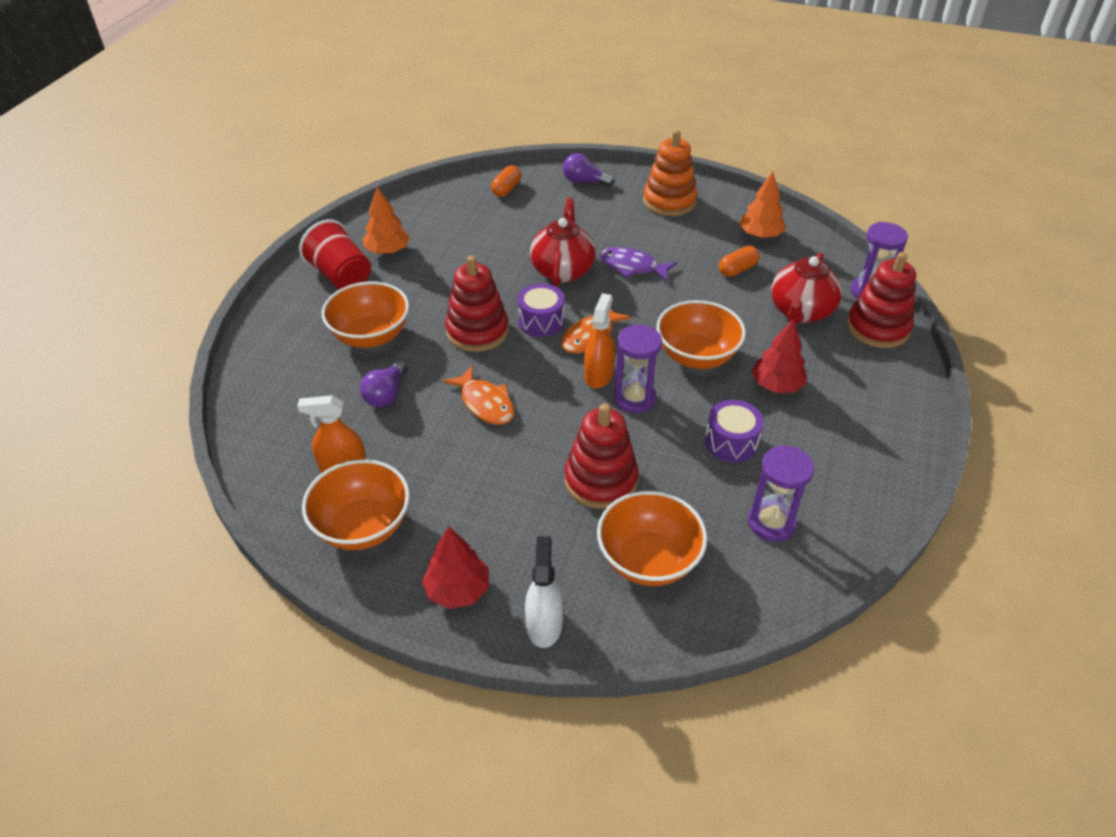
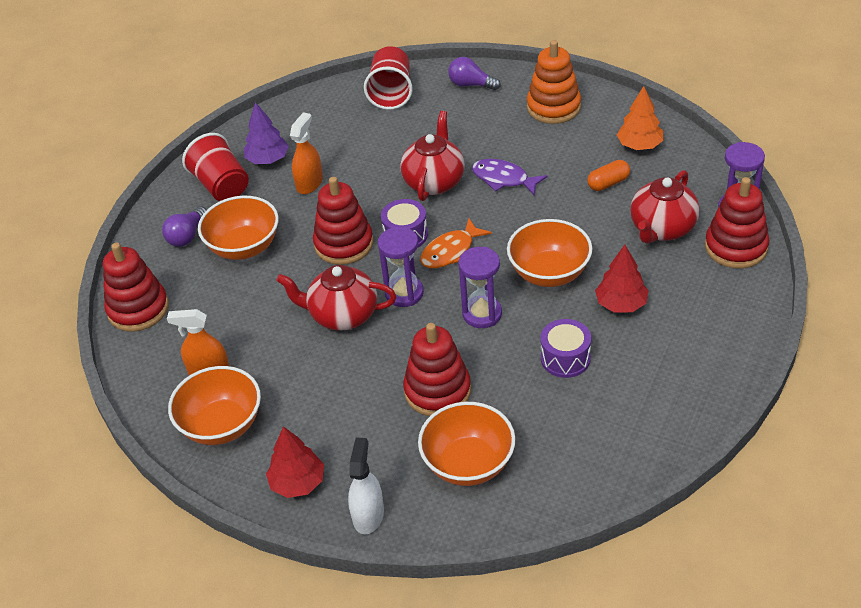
camera: 10 degrees right, 0 degrees up
purple light bulb [360,360,408,407] -> purple light bulb moved to [162,206,206,247]
orange tree [363,187,410,254] -> purple tree [244,102,289,164]
orange fish [443,366,515,425] -> red teapot [276,265,396,331]
orange capsule [491,165,521,197] -> red cup [364,46,413,110]
orange spray bottle [584,293,615,388] -> orange spray bottle moved to [290,112,323,194]
purple hourglass [748,446,814,542] -> purple hourglass moved to [378,227,424,307]
none -> red stacking toy [103,243,169,332]

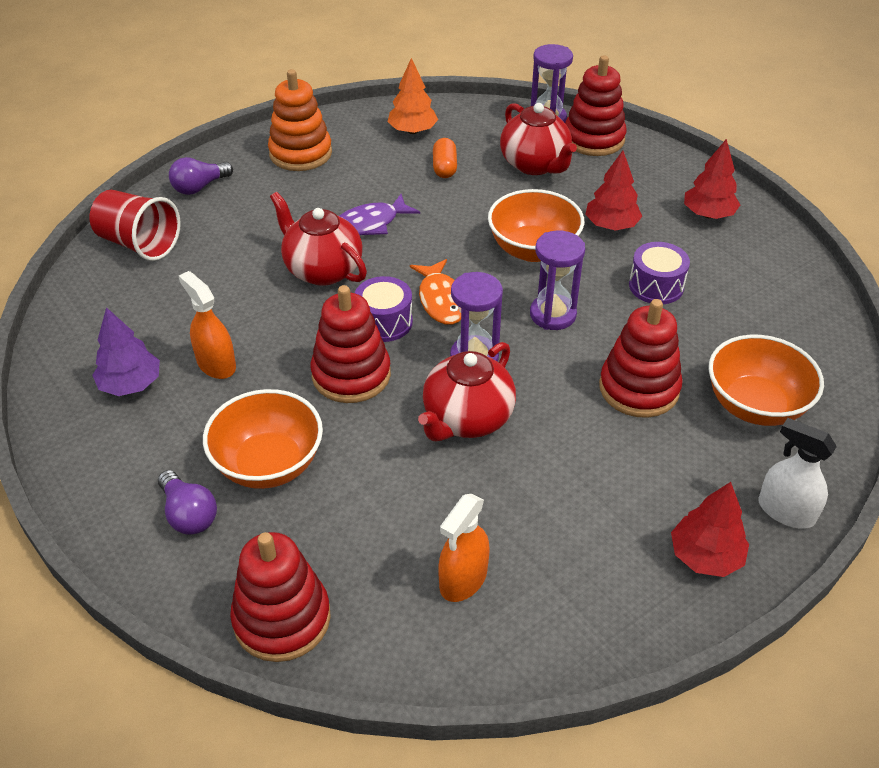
camera: 65 degrees left, 0 degrees up
orange bowl [168,366,261,445] -> none
red cup [182,133,249,201] -> none
none -> red tree [684,139,740,219]

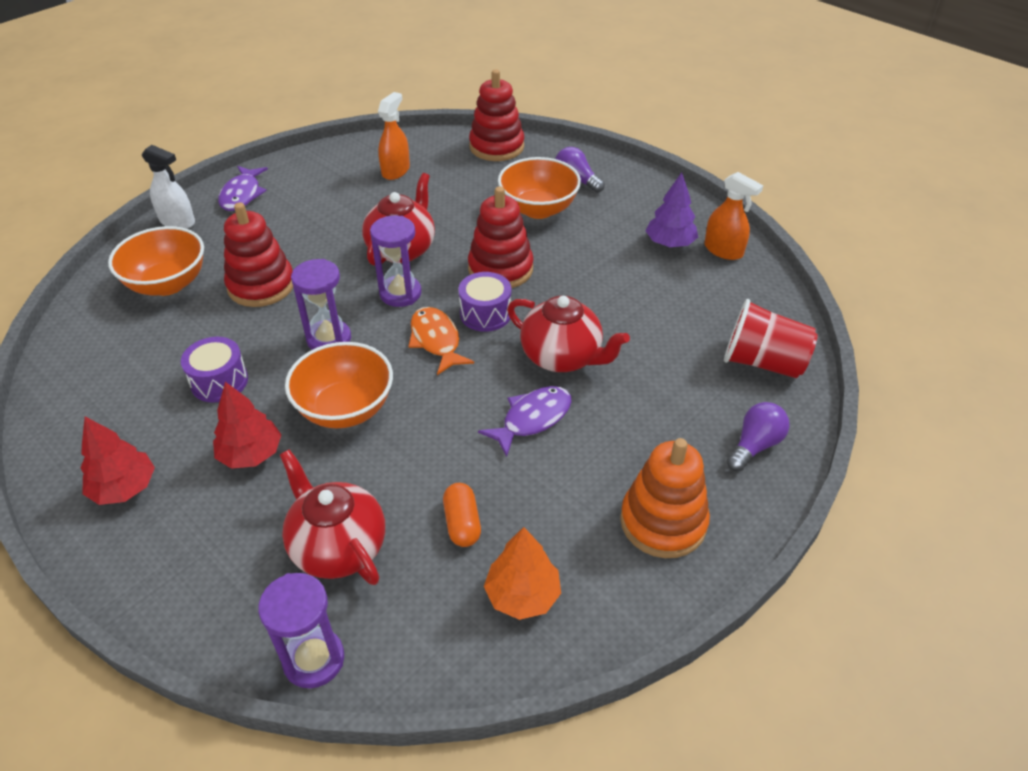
camera: 170 degrees right, 0 degrees up
orange spray bottle [179,271,236,379] -> orange spray bottle moved to [704,172,763,260]
red stacking toy [565,55,627,156] -> none
red tree [671,482,749,577] -> purple fish [218,166,268,211]

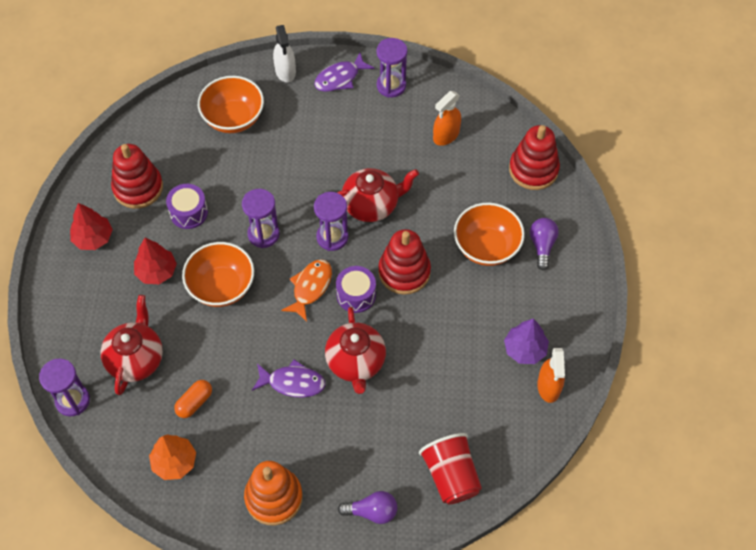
camera: 50 degrees right, 15 degrees up
red stacking toy [224,202,293,307] -> red stacking toy moved to [111,144,163,209]
orange spray bottle [378,92,410,180] -> orange spray bottle turned 150 degrees clockwise [433,91,461,146]
none -> purple hourglass [377,38,407,98]

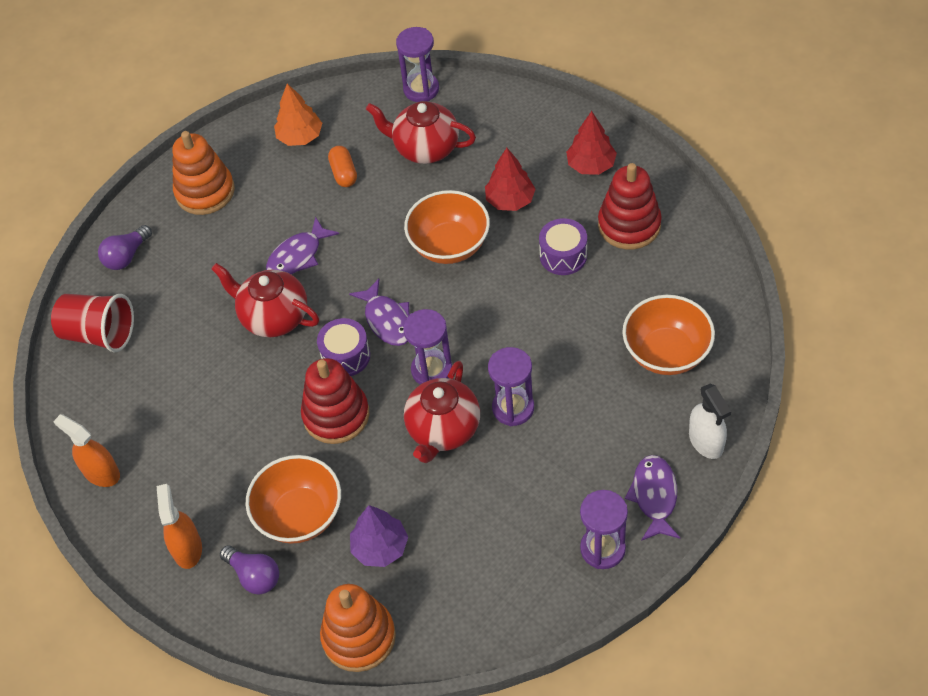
camera: 130 degrees right, 5 degrees down
red teapot [101,295,163,395] -> red teapot turned 150 degrees clockwise [366,101,476,164]
purple hourglass [242,189,280,248] -> purple hourglass moved to [488,347,534,426]
white spray bottle [273,25,296,82] -> white spray bottle turned 135 degrees counterclockwise [689,384,731,459]
orange fish [281,259,332,322] -> purple fish [349,279,409,346]
orange spray bottle [433,91,461,146] -> orange spray bottle moved to [157,484,202,569]
purple tree [504,318,549,364] -> purple tree moved to [350,505,408,567]
red stacking toy [509,125,560,190] -> orange stacking toy [320,584,396,672]

